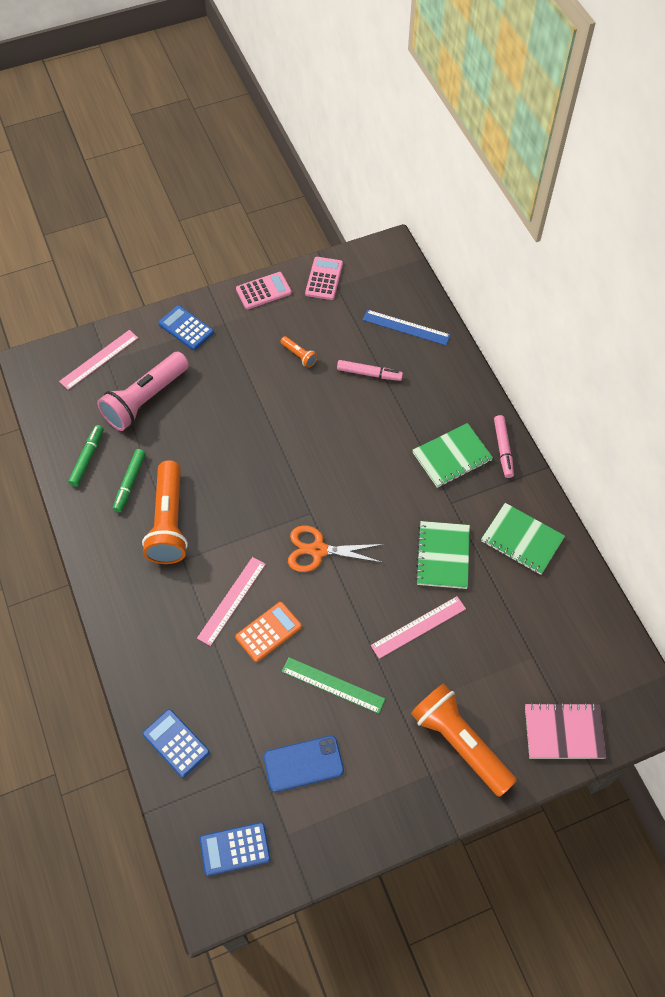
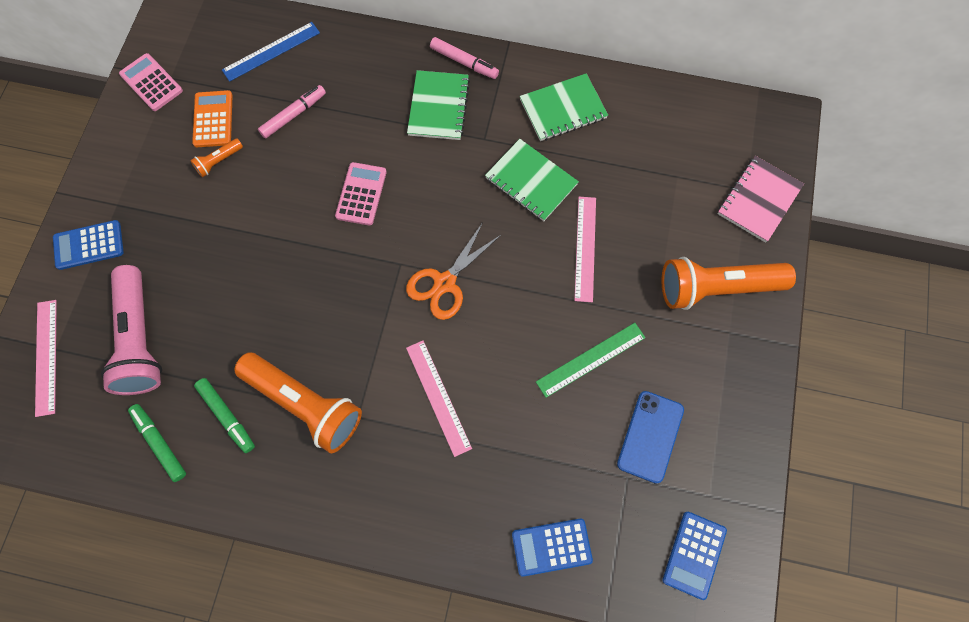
camera: 55 degrees left, 10 degrees up
orange calculator [235,602,302,662] -> orange calculator moved to [192,90,233,147]
pink calculator [236,272,292,309] -> pink calculator moved to [335,162,387,226]
orange flashlight [280,336,318,368] -> orange flashlight turned 150 degrees clockwise [190,139,243,177]

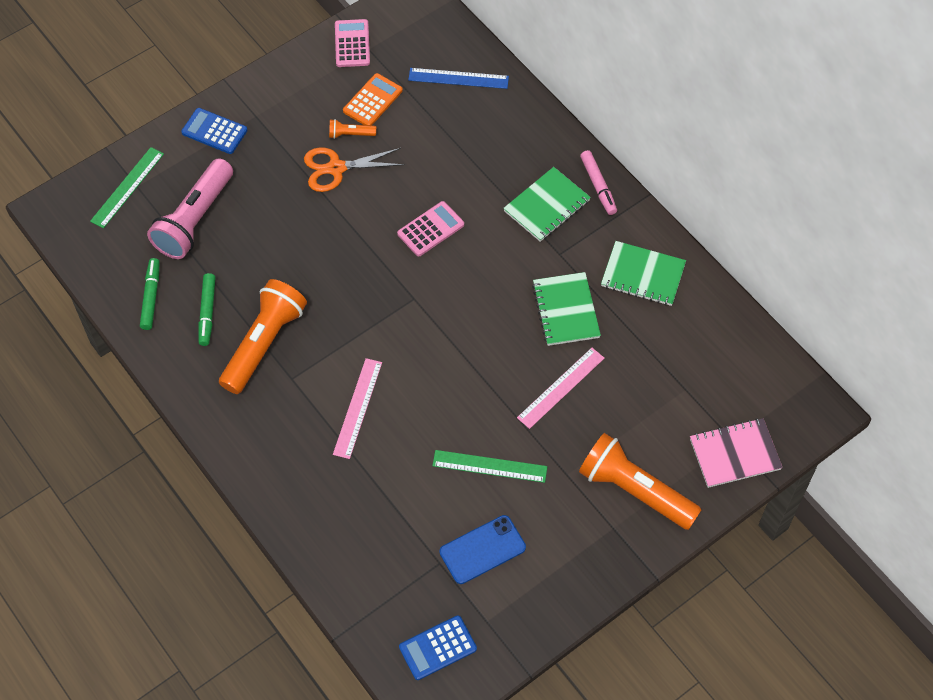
camera: 40 degrees right, 10 degrees down
pink ruler [35,300,57,417] -> green ruler [90,147,164,229]
orange flashlight [234,352,362,453] -> orange flashlight turned 135 degrees counterclockwise [219,279,307,394]
pink marker [258,85,326,139] -> none
orange scissors [406,222,502,320] -> orange scissors moved to [304,147,405,192]
blue calculator [512,518,593,577] -> none

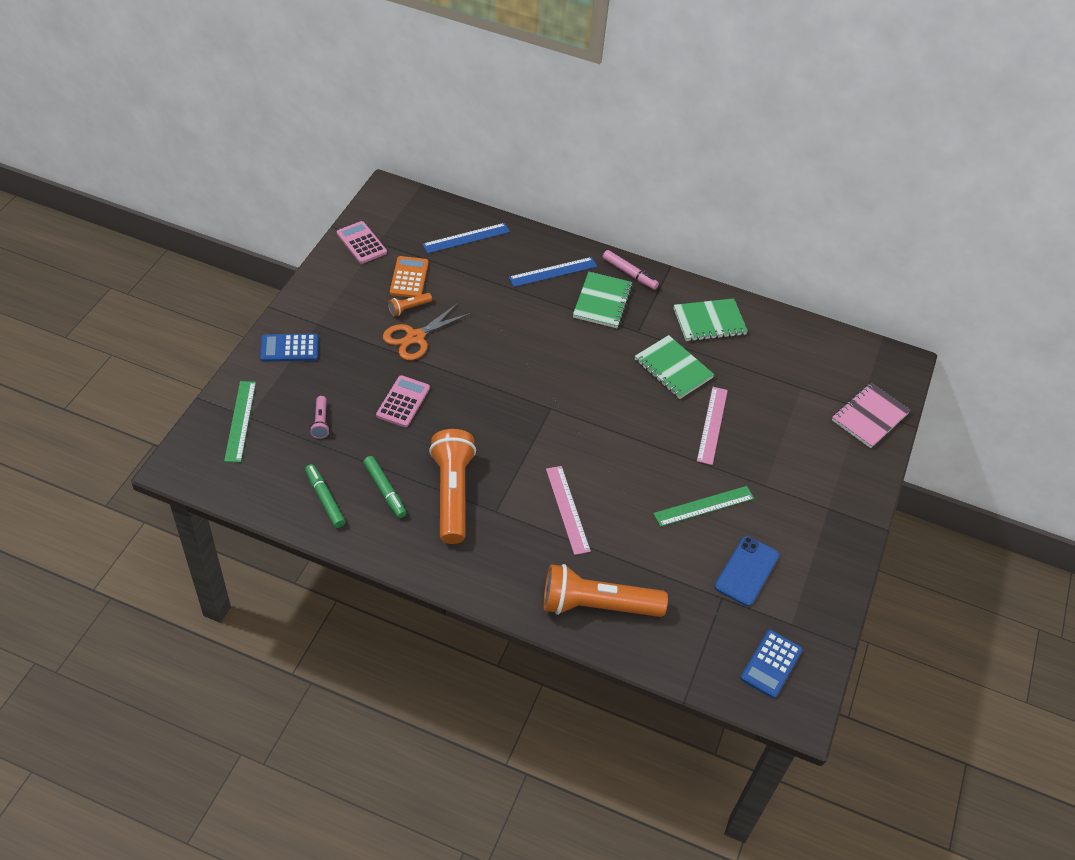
camera: 35 degrees left, 10 degrees down
pink flashlight [147,158,233,259] -> pink flashlight [310,396,330,439], size x0.43
pink calculator [397,201,464,256] -> pink calculator moved to [376,375,430,427]
orange flashlight [579,433,702,530] -> orange flashlight moved to [544,564,668,617]
none -> blue ruler [509,257,597,287]

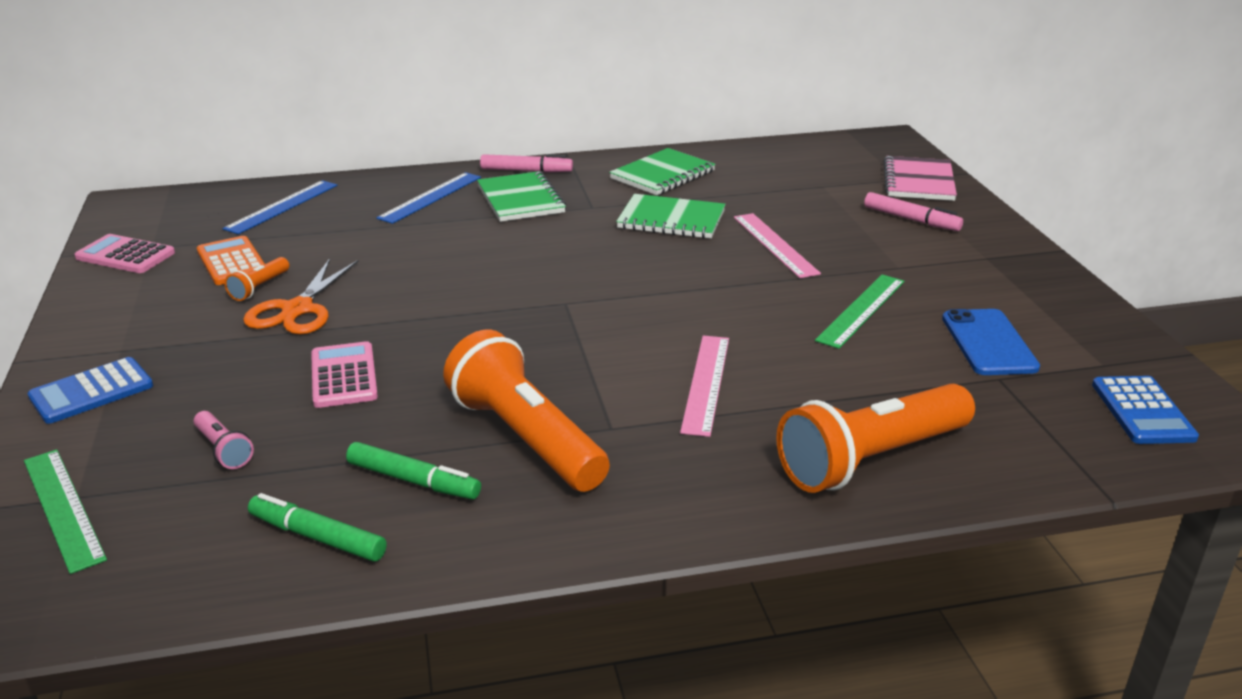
camera: 30 degrees left, 20 degrees down
pink ruler [546,466,591,555] -> pink ruler turned 60 degrees clockwise [680,335,729,437]
none -> pink marker [864,192,963,231]

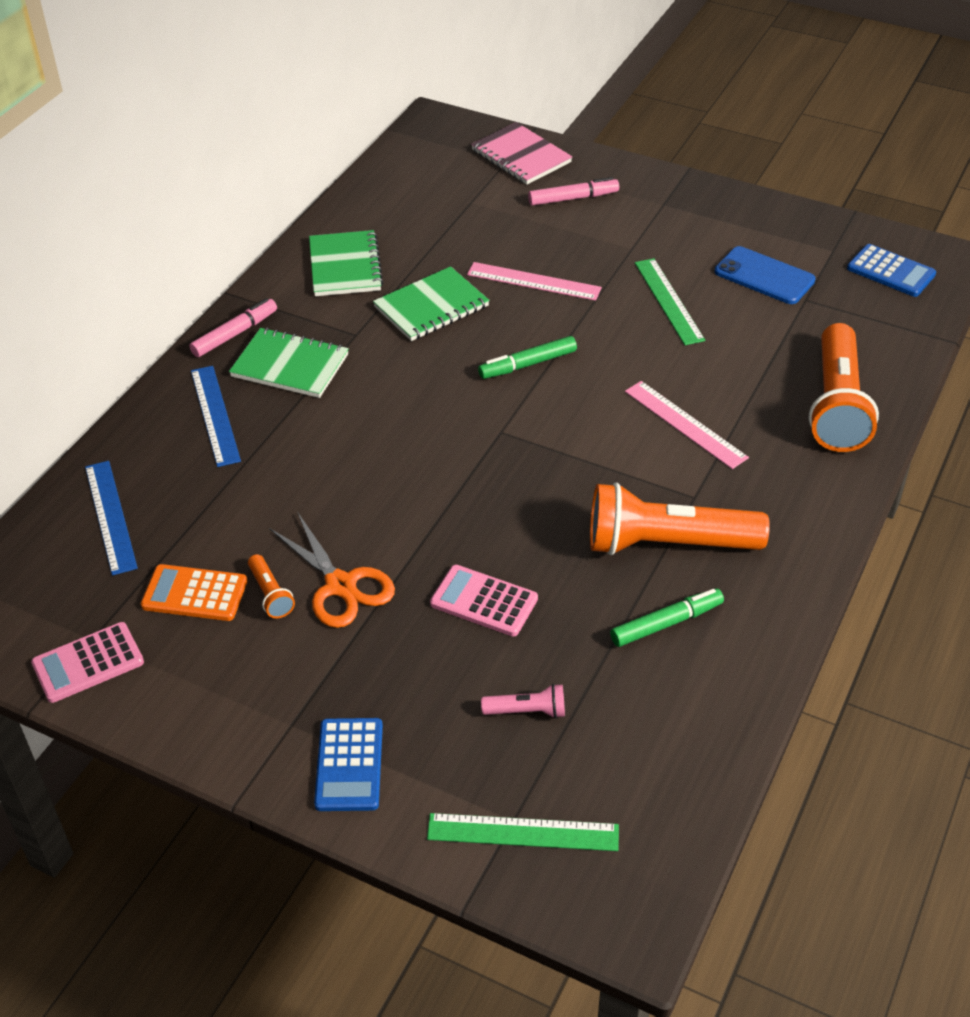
camera: 50 degrees left, 15 degrees up
green marker [248,493,387,562] -> green marker moved to [478,336,577,379]

